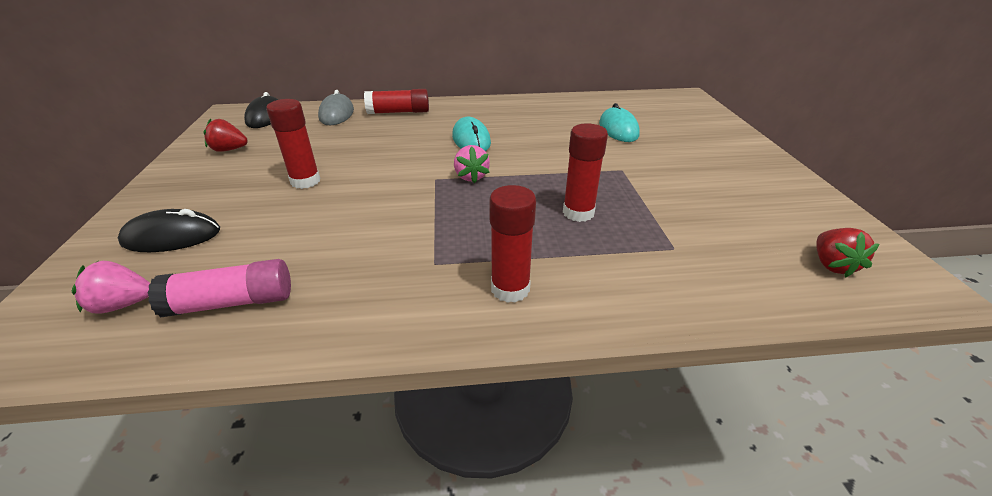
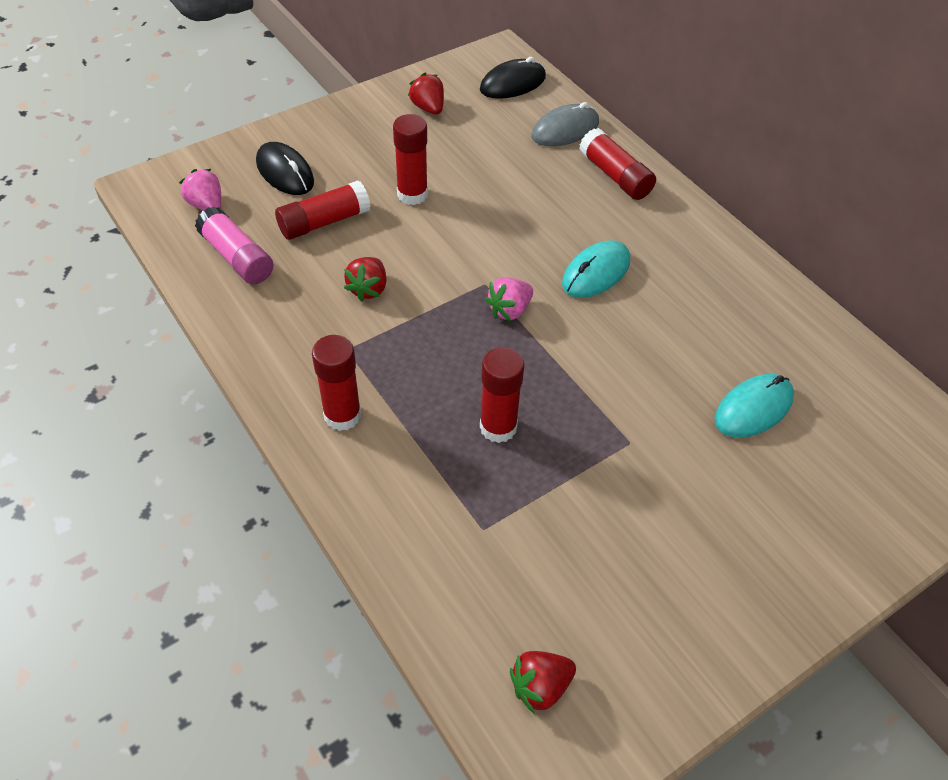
camera: 60 degrees right, 15 degrees up
none -> red glue stick [275,180,370,240]
none -> red strawberry [344,257,387,301]

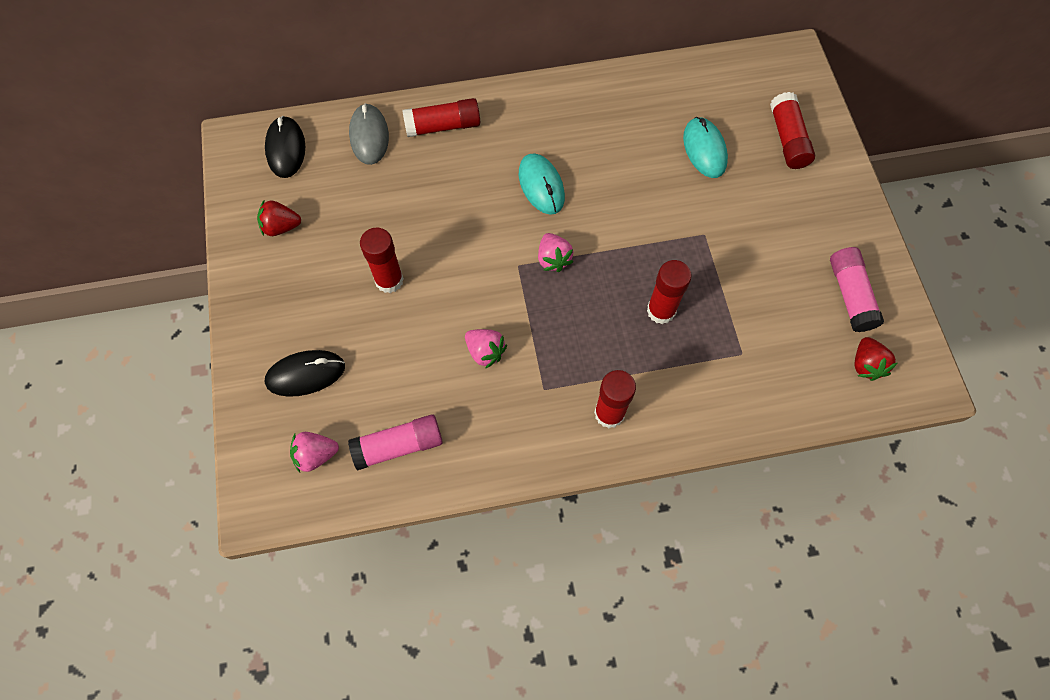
camera: 65 degrees left, 15 degrees up
red glue stick [275,180,370,240] -> red glue stick moved to [770,92,815,169]
red strawberry [344,257,387,301] -> pink strawberry [465,329,507,369]
none -> pink glue stick [830,247,884,332]

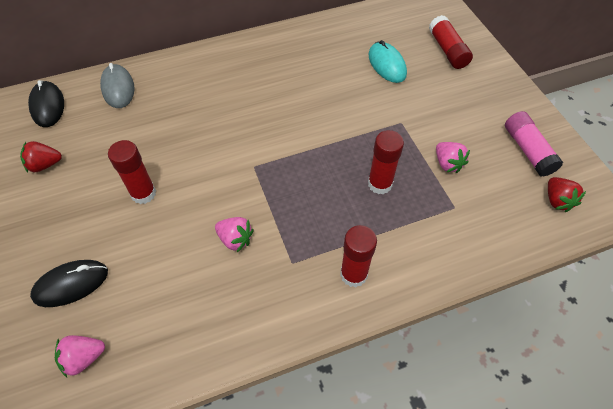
camera: 10 degrees left, 10 degrees down
pink glue stick [348,414,443,471] -> none
red glue stick [402,98,480,137] -> none
turquoise mouse [519,153,565,215] -> none
pink strawberry [538,233,574,272] -> pink strawberry moved to [436,142,470,173]

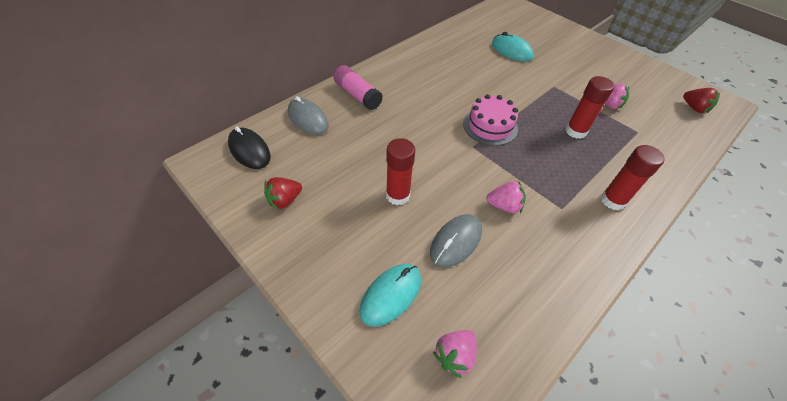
camera: 25 degrees left, 5 degrees down
black mouse [30,260,108,307] -> turquoise mouse [359,264,421,327]
red glue stick [429,15,473,69] -> none
pink glue stick [505,111,563,177] -> pink glue stick moved to [333,65,383,110]
none -> grey mouse [430,214,482,267]
none -> pink cake [463,94,518,146]

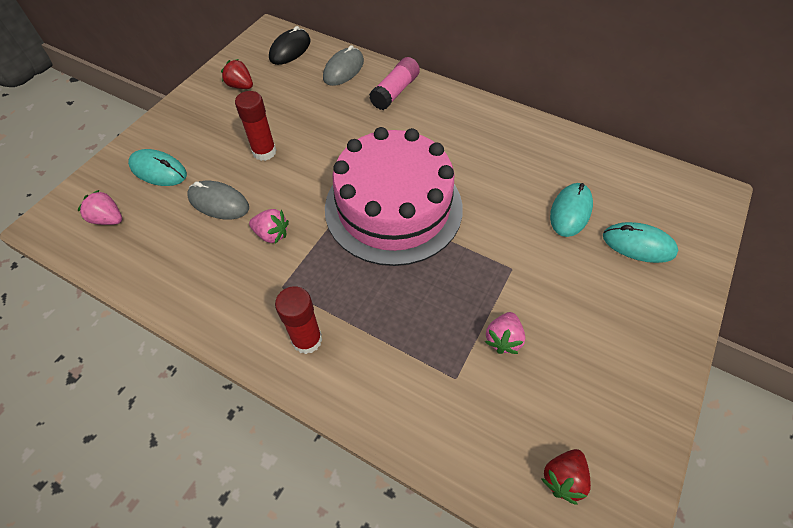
camera: 75 degrees right, 5 degrees up
pink cake [463,94,518,146] -> pink cake [325,127,463,266], size x2.05
pink strawberry [486,181,526,213] -> pink strawberry turned 60 degrees counterclockwise [249,209,289,244]
red glue stick [565,76,614,139] -> none
none -> turquoise mouse [603,222,678,263]

